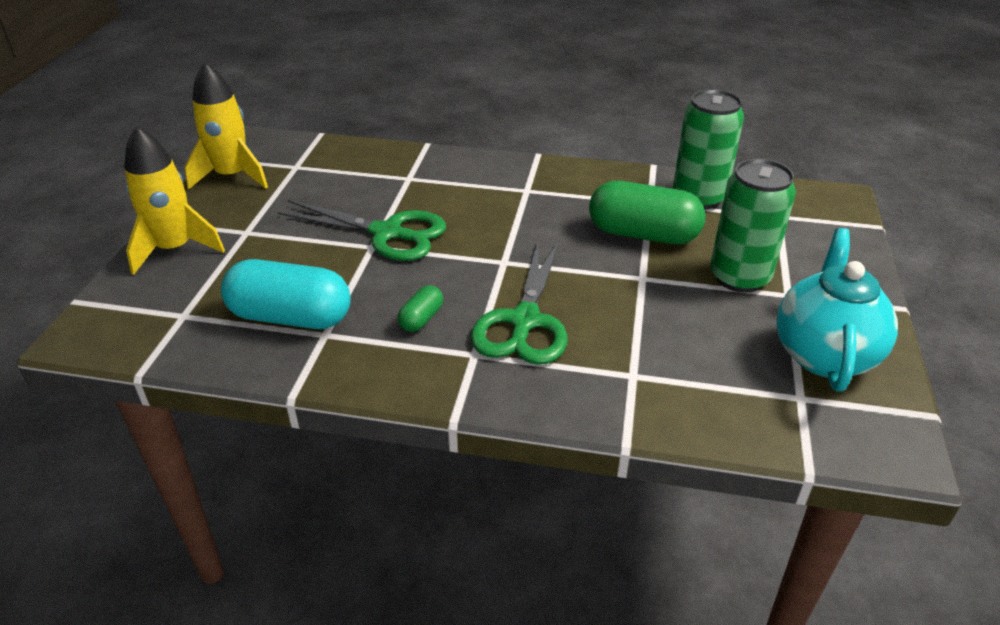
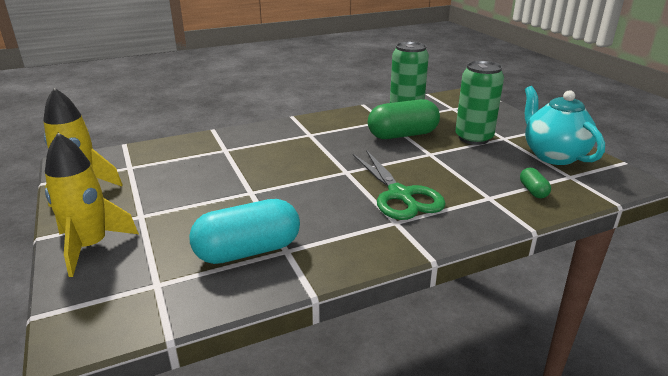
camera: 35 degrees left, 10 degrees down
green scissors [277,200,446,261] -> none
green capsule [398,285,443,332] -> green capsule moved to [520,168,551,198]

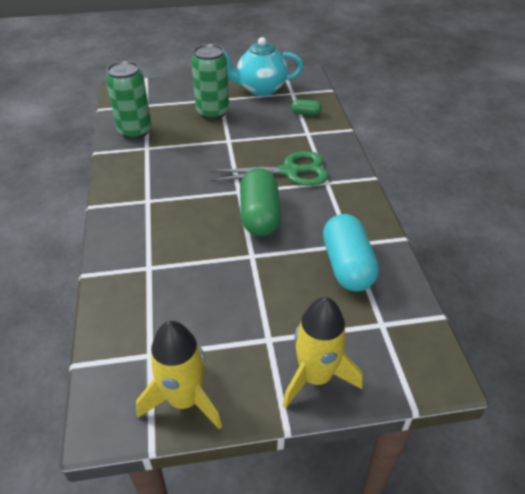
camera: 75 degrees left, 15 degrees up
green capsule [368,99,440,139] -> green capsule moved to [240,168,281,236]

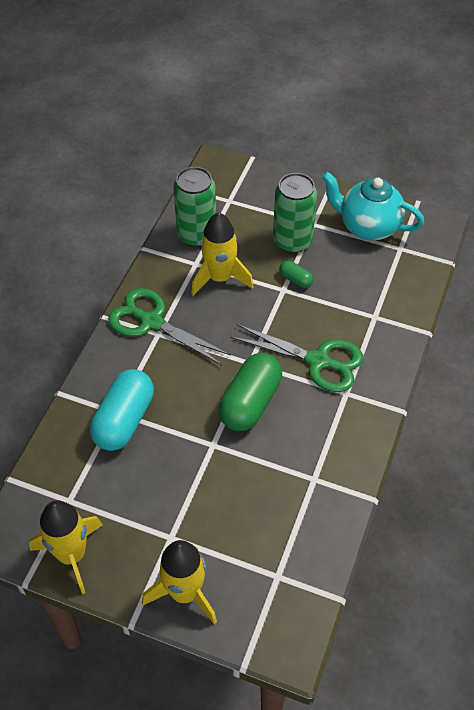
camera: 30 degrees right, 10 degrees up
green capsule [291,99,322,115] -> green capsule moved to [279,261,314,288]
turquoise capsule [323,214,379,292] -> turquoise capsule moved to [90,369,154,451]
none -> green scissors [108,288,231,365]
none -> yellow rocket [191,212,253,296]

